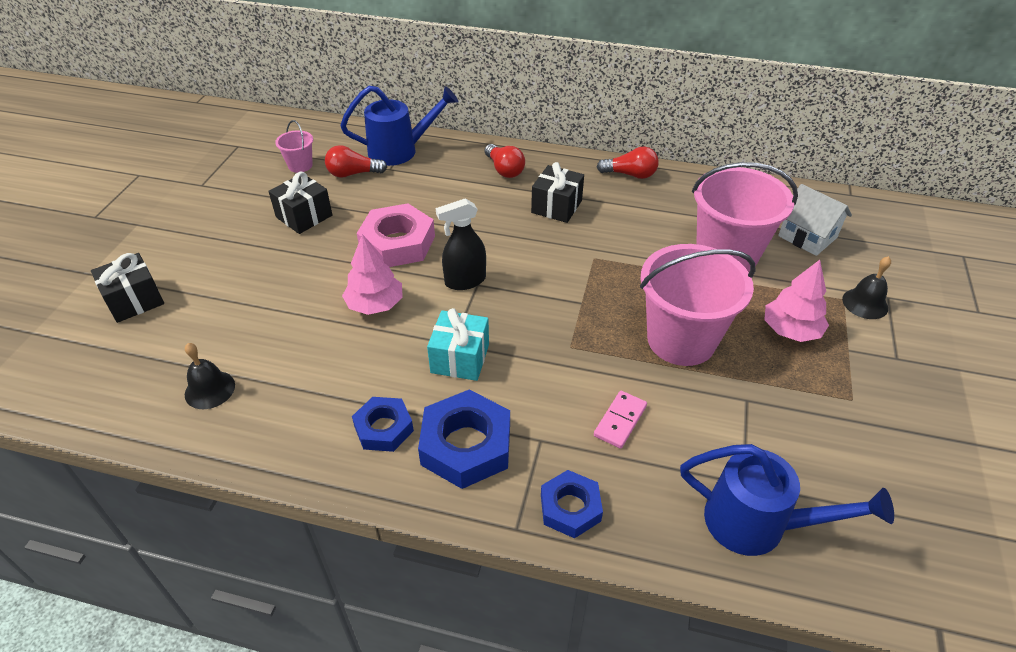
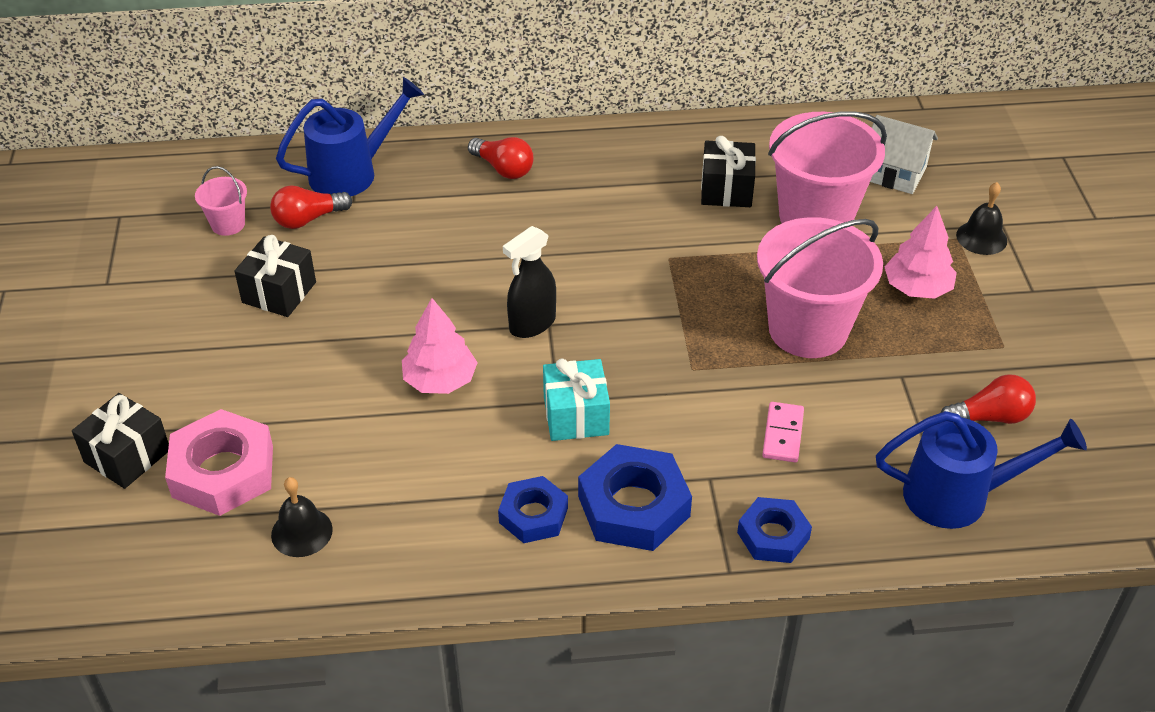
camera: 20 degrees left, 0 degrees up
pink nut [357,203,435,267] -> pink nut moved to [165,409,273,516]
black gift [531,162,584,223] -> black gift moved to [701,136,756,207]
red light bulb [597,147,659,179] -> red light bulb moved to [941,374,1036,424]

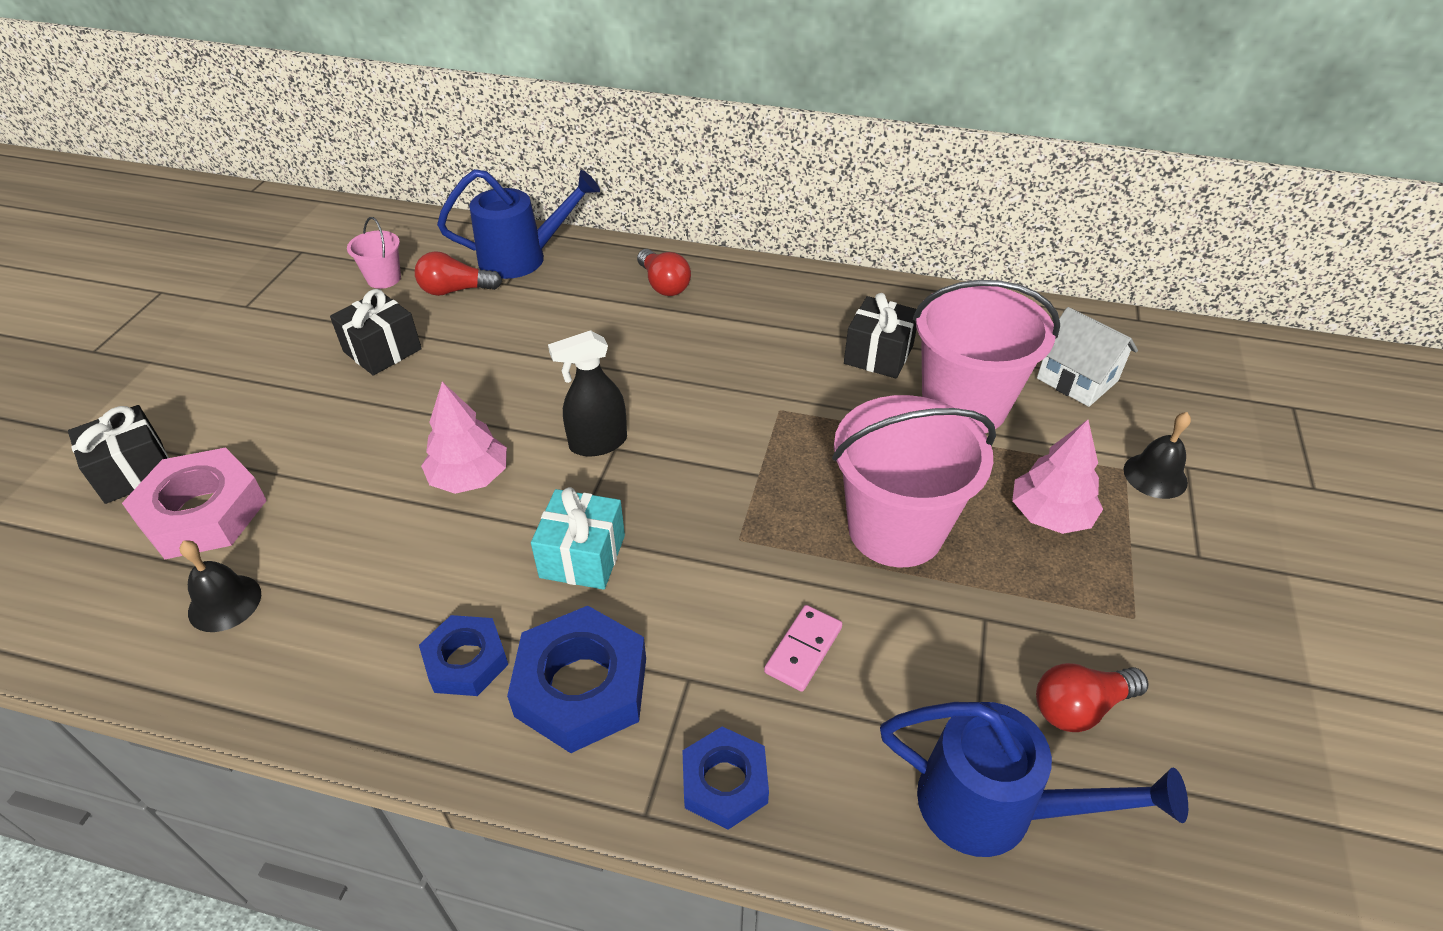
camera: 20 degrees right, 0 degrees up
red light bulb [941,374,1036,424] -> red light bulb turned 150 degrees clockwise [1036,663,1149,732]

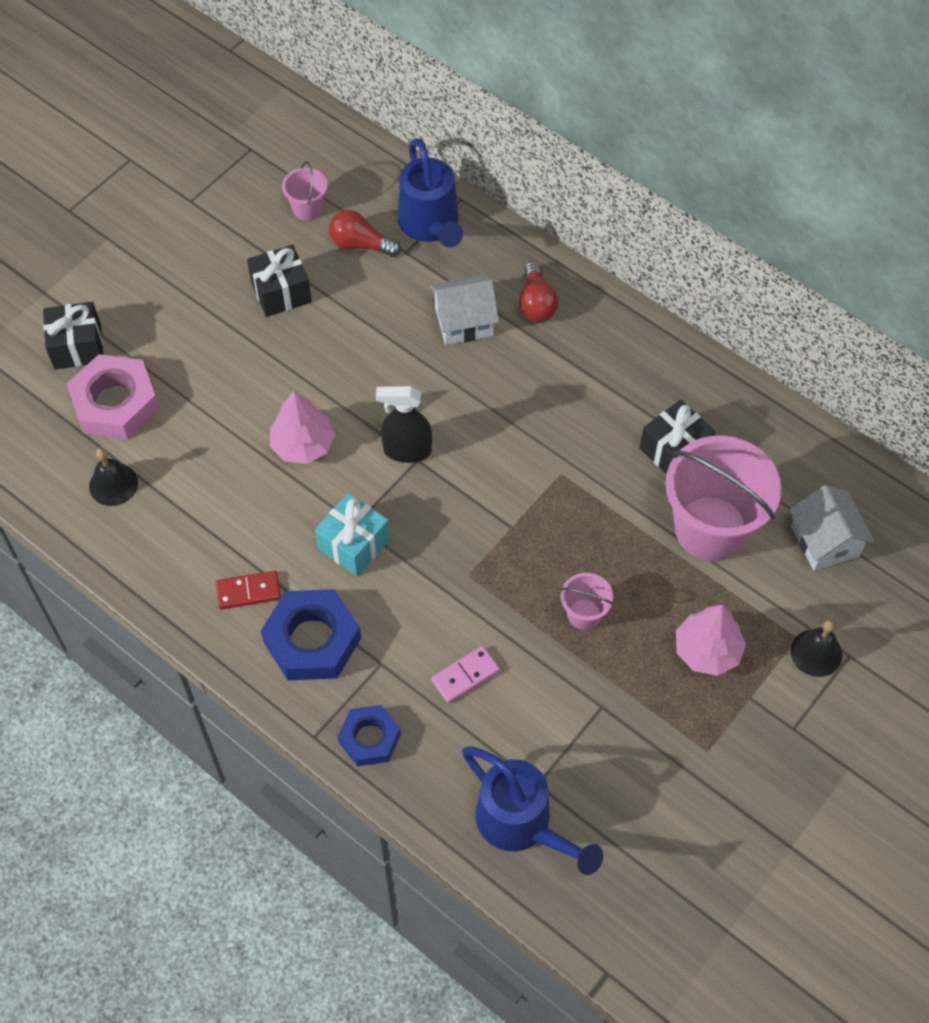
camera: 25 degrees right, 15 degrees up
blue nut [419,615,508,696] -> red domino [216,570,281,609]
blue watering can [437,169,600,279] -> blue watering can turned 60 degrees clockwise [398,138,463,247]
pink bucket [832,395,996,567] -> pink bucket [561,573,614,630], size x0.46
red light bulb [1036,663,1149,732] -> none
none -> white house [430,274,499,345]

